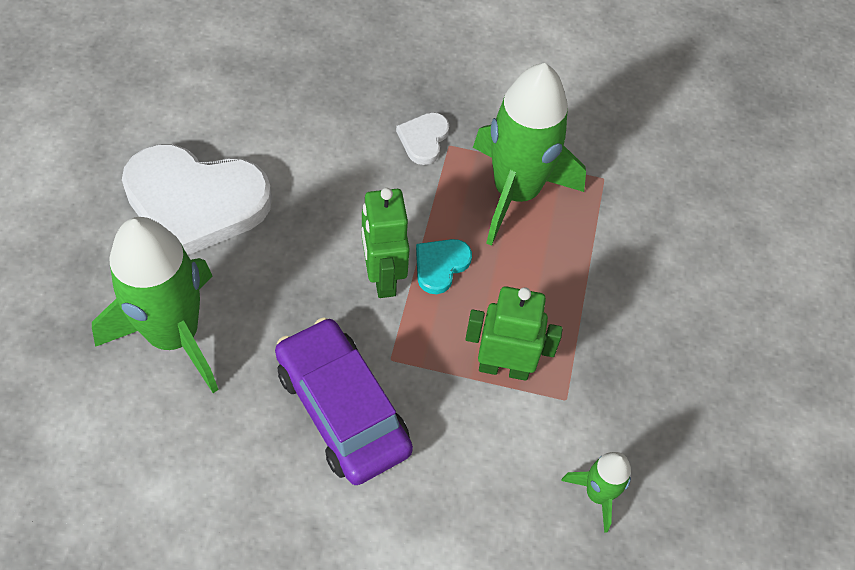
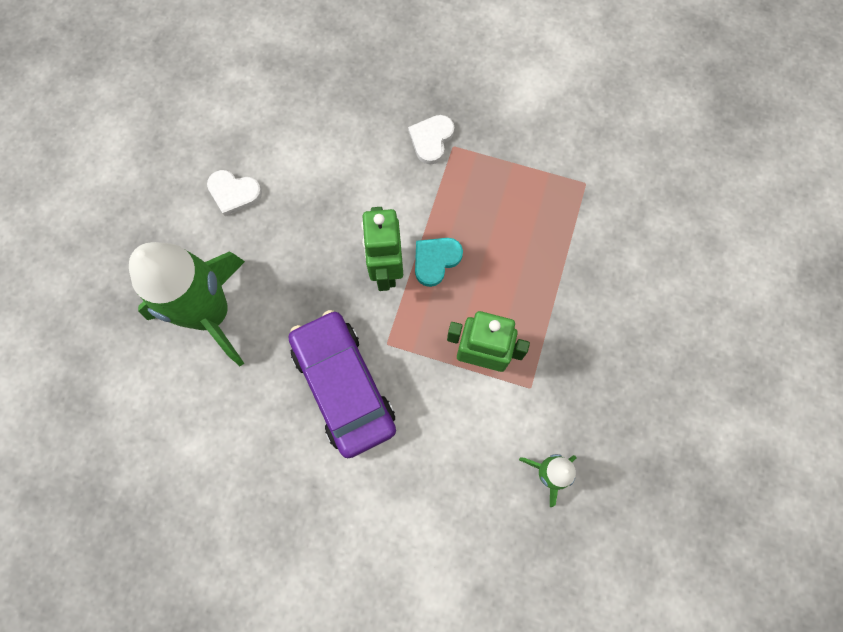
camera: 10 degrees right, 15 degrees up
white heart [122,144,272,255] -> white heart [207,170,262,216], size x0.44
green rocket [473,63,586,246] -> none

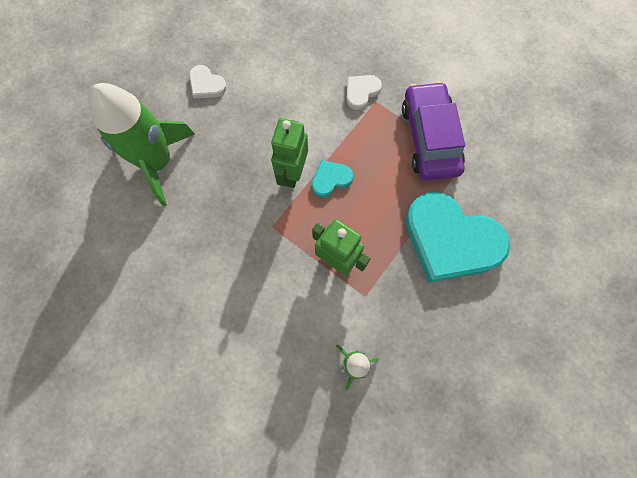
camera: 20 degrees right, 0 degrees up
purple car [288,310,396,458] -> purple car moved to [402,81,465,181]
none -> turquoise heart [406,192,510,283]

